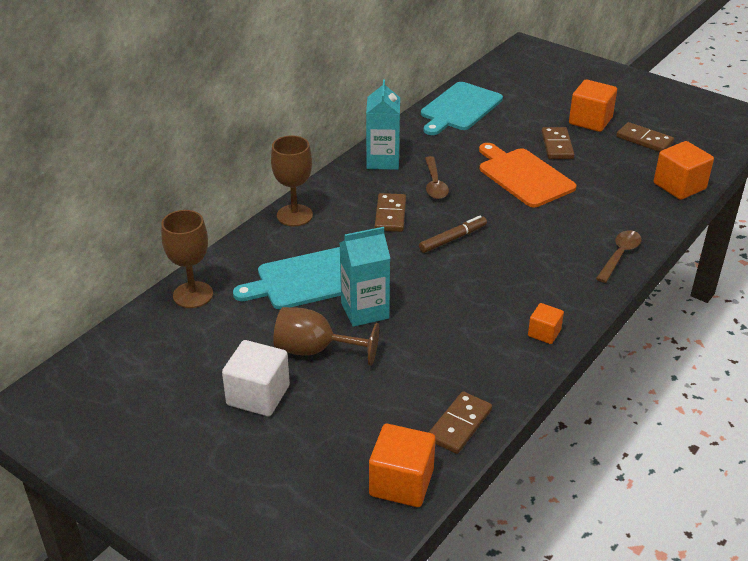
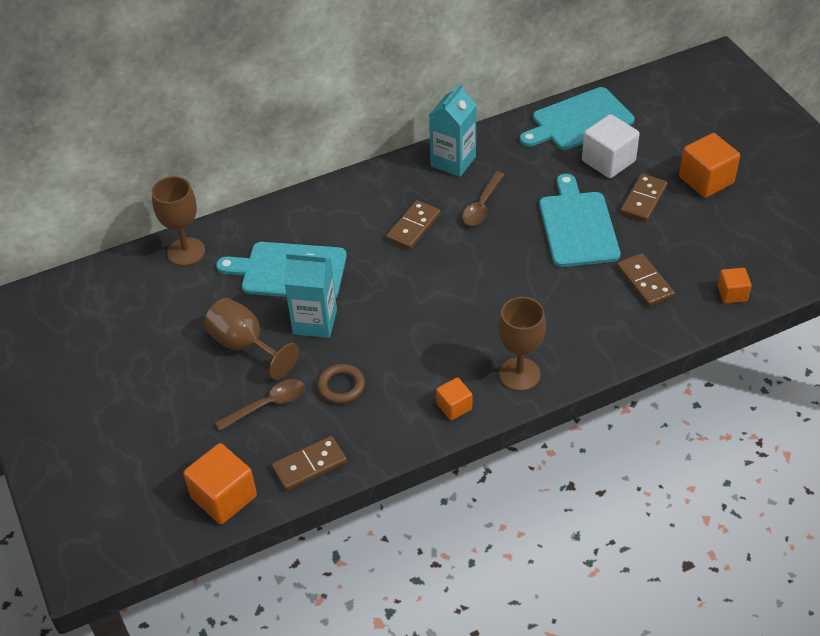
camera: 30 degrees right, 10 degrees up
white cube [222,340,290,416] -> white cube moved to [582,114,640,178]
brown goblet [271,136,313,226] -> brown goblet moved to [498,297,546,391]
brown marker [419,216,487,253] -> none
orange cutting board [479,143,577,207] -> turquoise cutting board [539,174,620,267]
brown spoon [596,230,641,283] -> brown spoon moved to [215,379,305,431]
brown domino [616,122,674,152] -> brown domino moved to [617,253,675,307]
orange cube [654,141,714,200] -> orange cube [718,268,752,304], size x0.57
none -> brown ring [317,364,365,404]

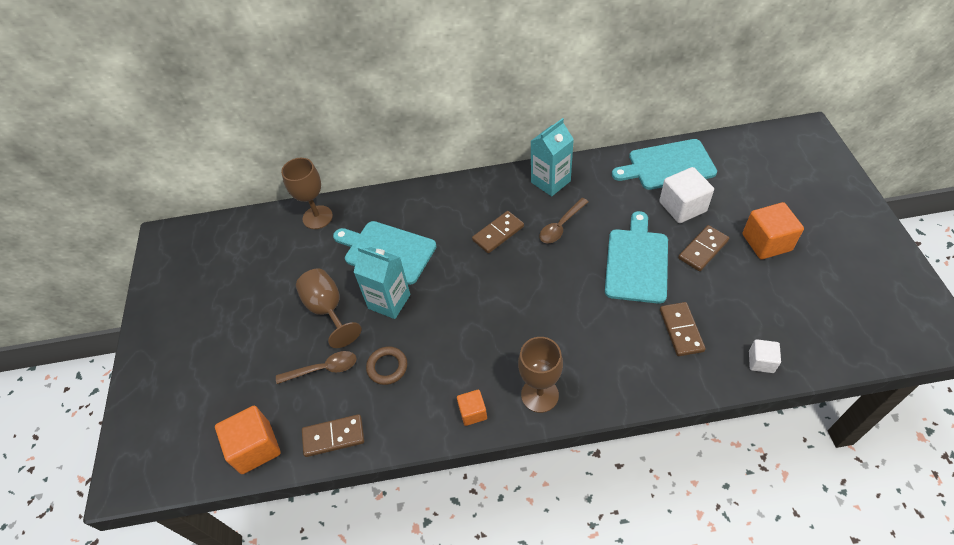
camera: 20 degrees right, 5 degrees up
orange cube [718,268,752,304] -> white cube [749,339,781,373]

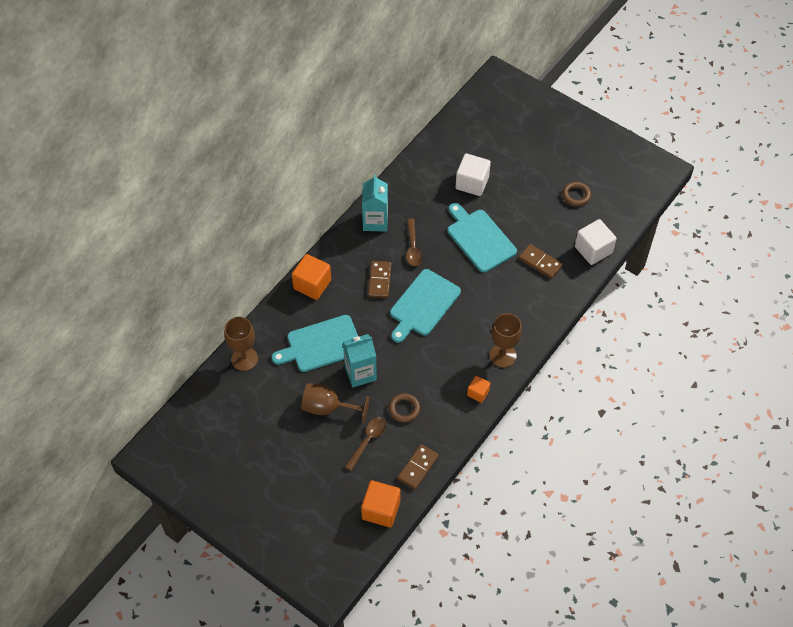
camera: 50 degrees left, 5 degrees up
turquoise cutting board [612,139,717,190] -> turquoise cutting board moved to [390,269,461,343]
brown domino [678,225,729,271] -> none
orange cube [742,202,804,259] -> orange cube moved to [292,254,331,300]
white cube [749,339,781,373] -> white cube [575,219,616,265], size x1.75
none -> brown ring [562,182,591,206]

